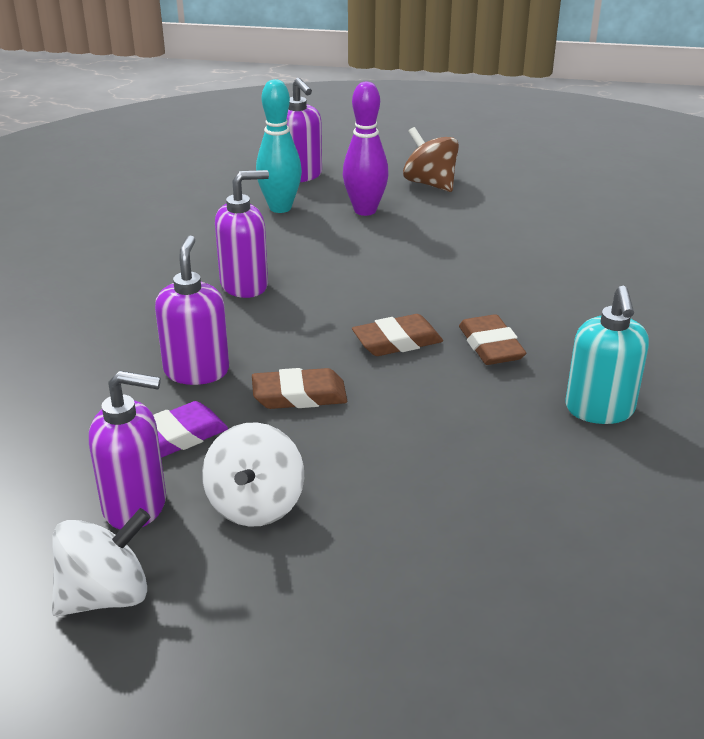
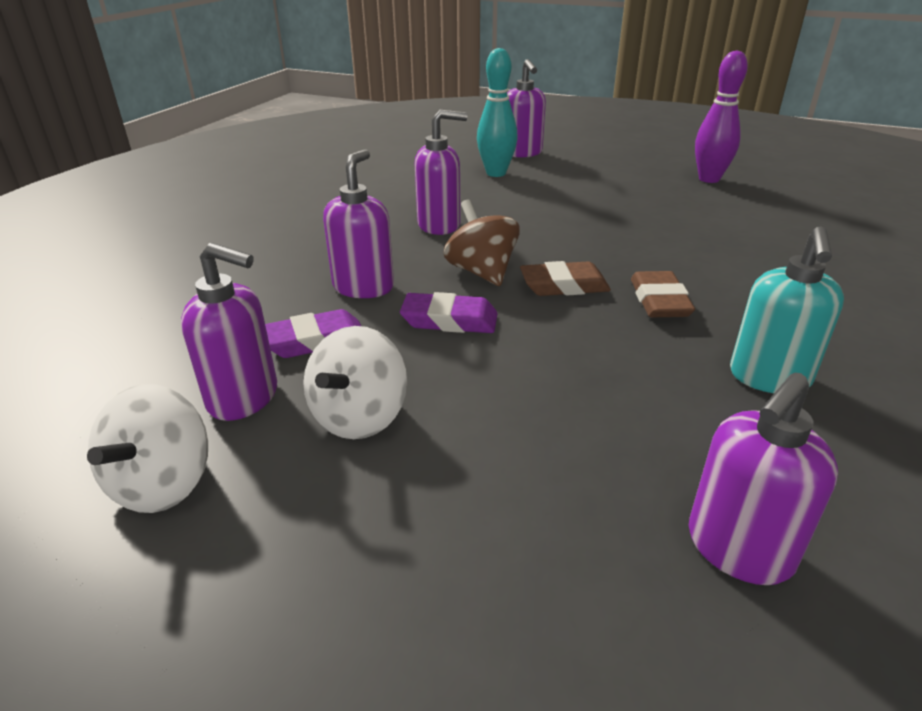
camera: 15 degrees right, 0 degrees up
white spinning top [52,508,151,616] -> white spinning top turned 120 degrees clockwise [87,384,208,513]
brown eraser [252,368,347,409] -> purple eraser [400,292,498,333]
purple bowling pin [343,82,389,216] -> purple bowling pin moved to [695,50,748,183]
brown spinning top [403,127,459,192] -> brown spinning top moved to [444,200,520,286]
none -> purple soap dispenser [689,373,838,585]

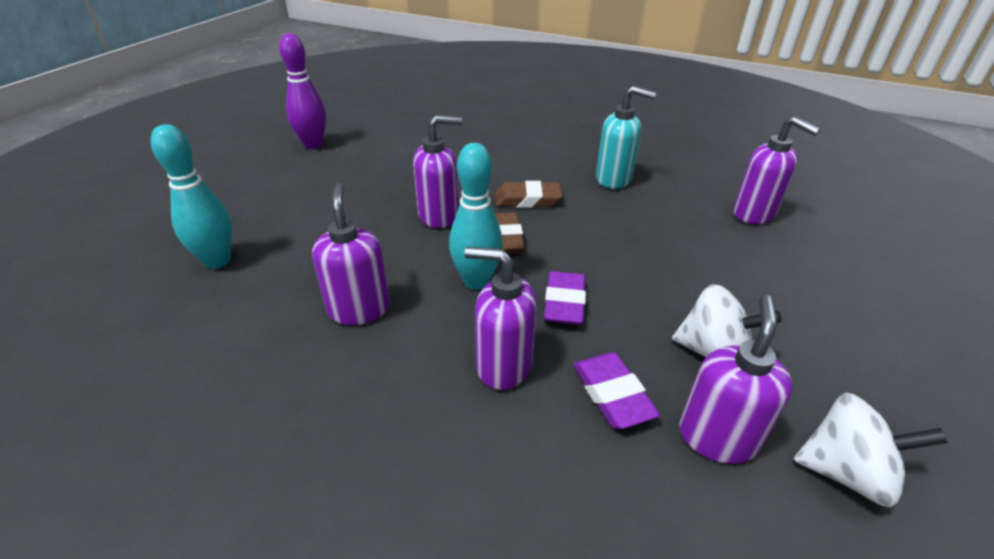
camera: 90 degrees left, 5 degrees up
brown spinning top [444,200,520,286] -> turquoise bowling pin [449,143,503,290]
purple soap dispenser [507,59,546,158] -> purple soap dispenser moved to [413,115,462,228]

